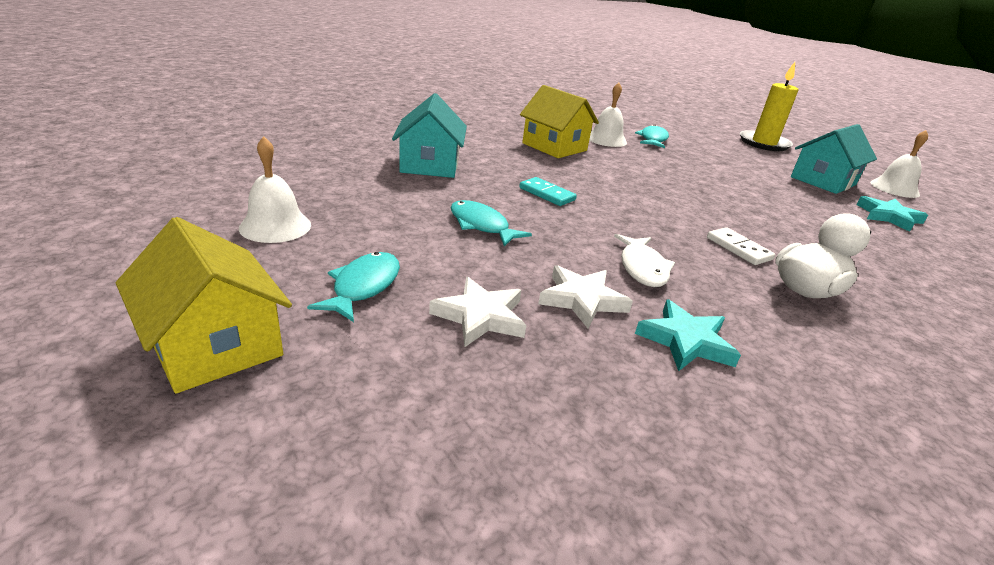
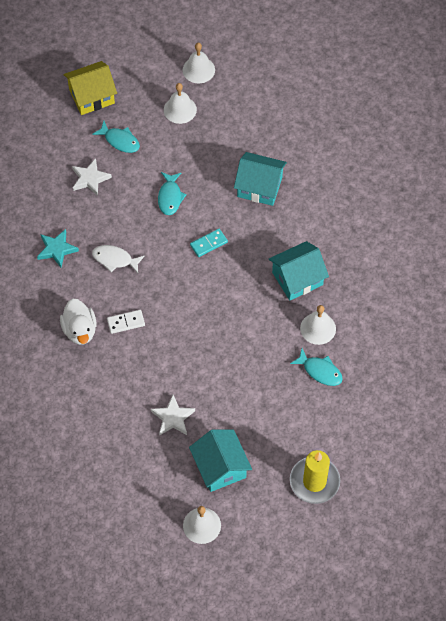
camera: 110 degrees right, 30 degrees up
turquoise fish [451,200,532,247] -> turquoise fish turned 120 degrees clockwise [158,172,187,215]
yellow house [520,85,599,158] -> turquoise house [269,241,329,301]
white star [538,265,633,329] -> white star moved to [151,395,195,436]
turquoise star [857,196,928,232] -> none
none -> white bell [183,43,215,83]

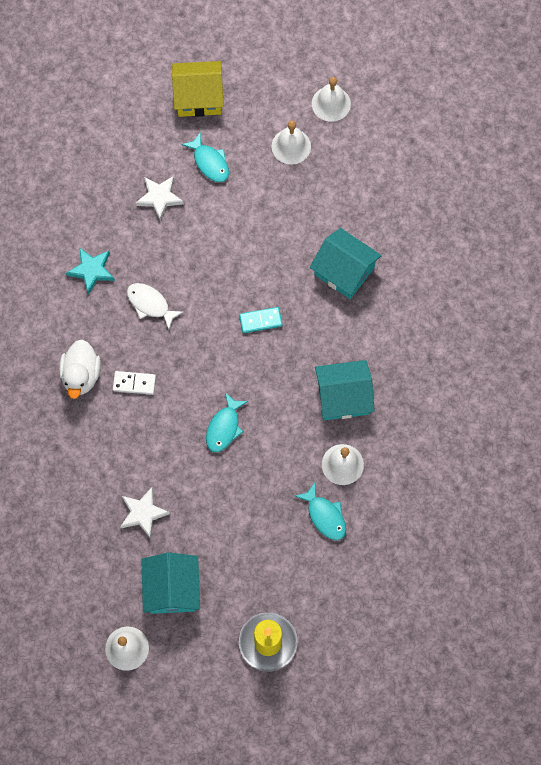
camera: 20 degrees right, 10 degrees up
turquoise fish [158,172,187,215] -> turquoise fish moved to [206,393,248,452]

